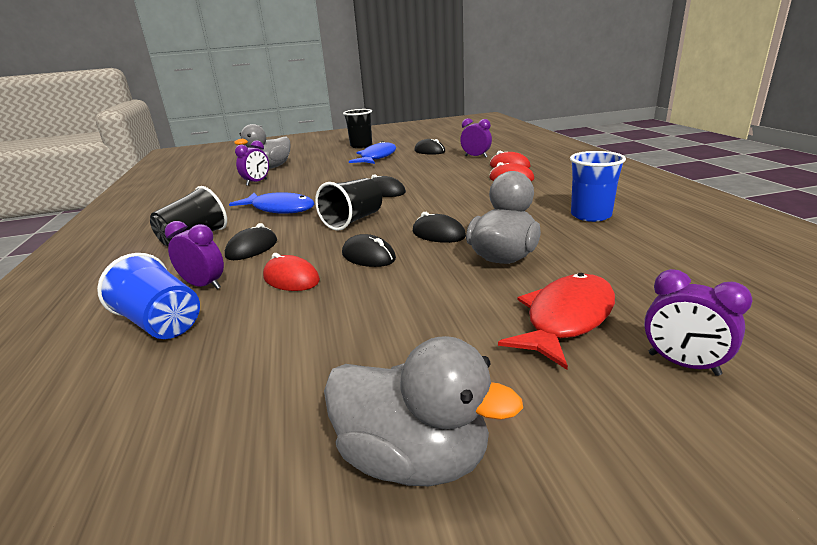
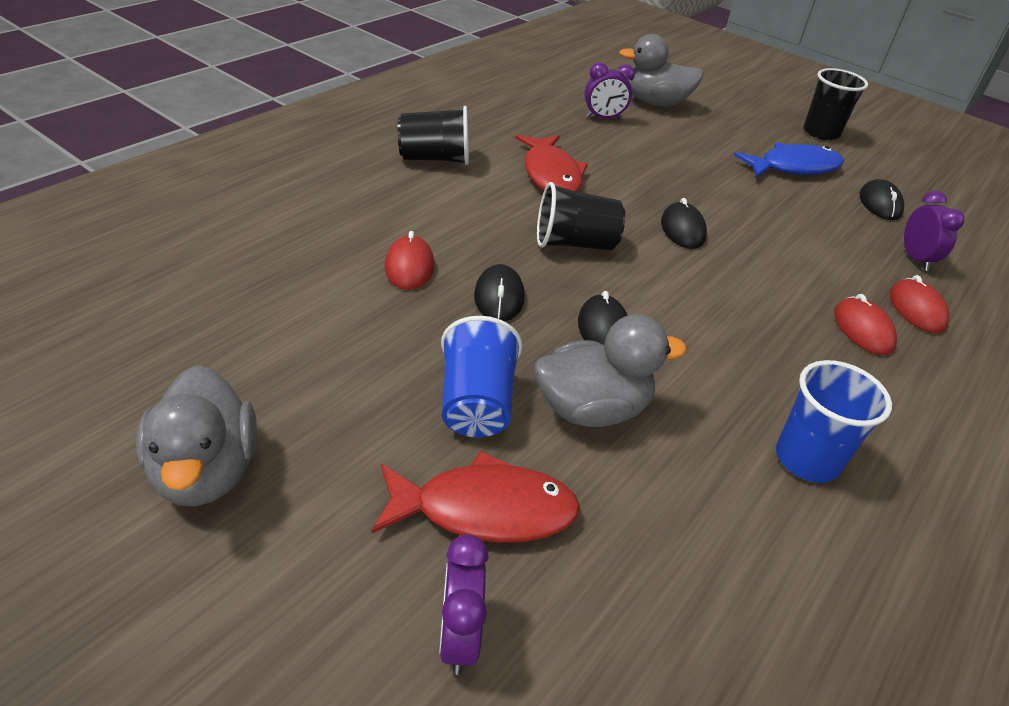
camera: 45 degrees right, 15 degrees up
blue cup [97,253,200,339] -> blue cup moved to [441,316,522,438]
purple clock [165,221,224,289] -> none
black mouse [225,223,277,260] -> none
blue fish [229,192,314,214] -> red fish [515,135,588,192]

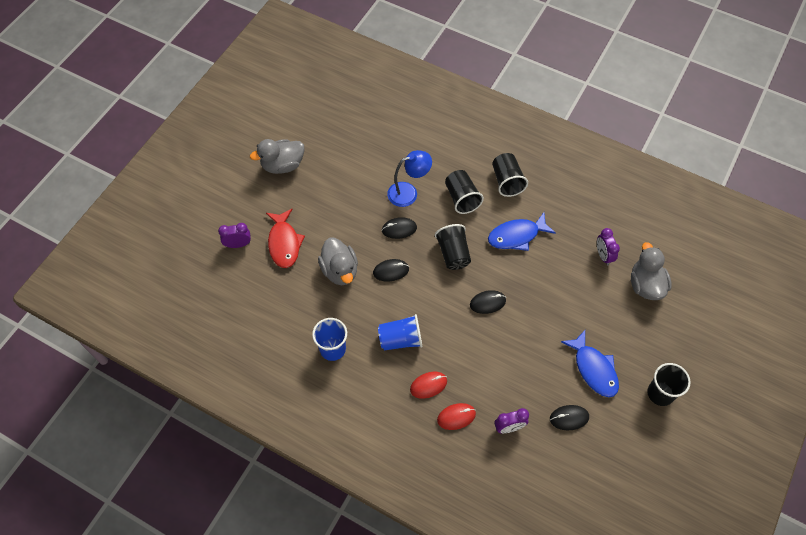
camera: 85 degrees right, 20 degrees up
red mouse [385,231,434,290] -> blue lamp [387,150,432,207]
blue cup [441,316,522,438] -> blue cup moved to [378,314,422,350]
red fish [515,135,588,192] -> blue fish [488,212,556,251]
none -> black cup [445,170,484,214]

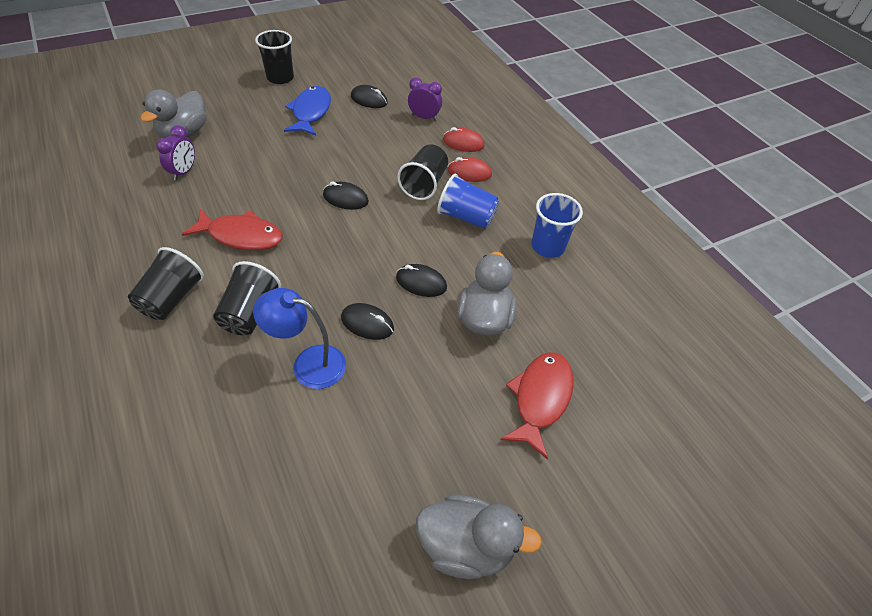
camera: 150 degrees left, 10 degrees down
purple clock [218,223,251,248] -> none
black cup [435,224,471,270] -> black cup moved to [397,144,448,200]
blue fish [488,212,556,251] -> red fish [182,209,283,250]

